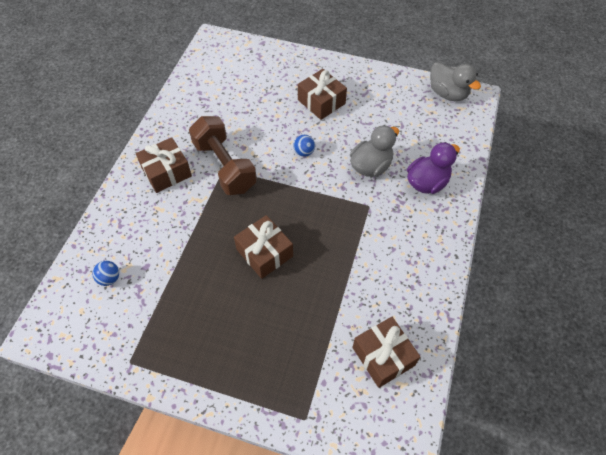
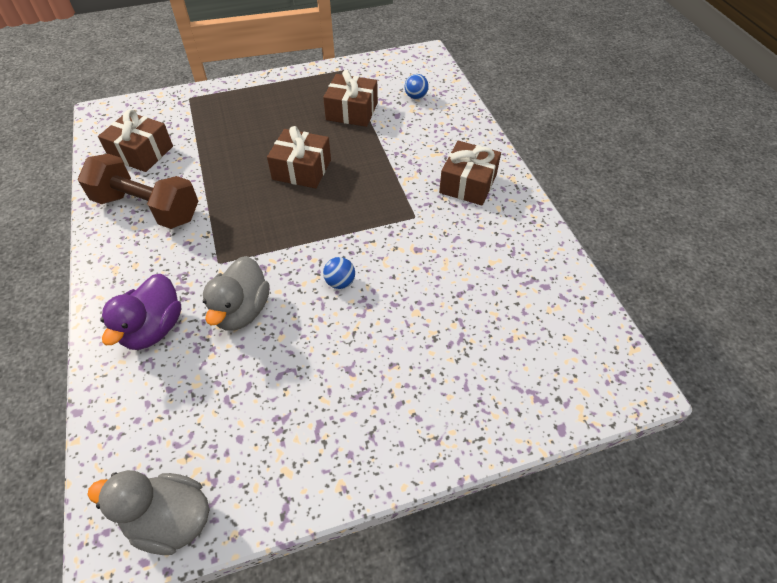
camera: 145 degrees right, 5 degrees down
brown dumbbell [189,116,257,195] -> brown dumbbell moved to [78,154,199,229]
brown gift [298,69,347,120] -> brown gift moved to [323,70,378,127]

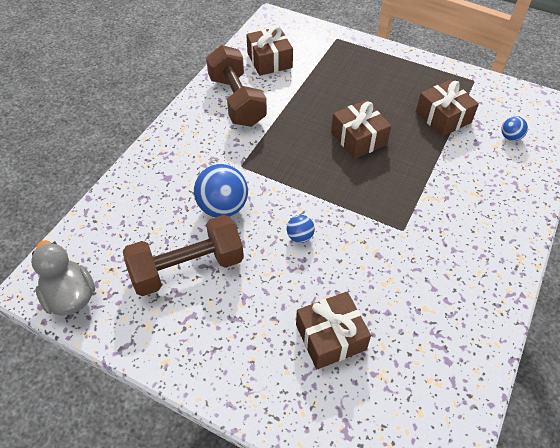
camera: 45 degrees right, 0 degrees up
purple duck [100,274,181,350] -> none
grey duck [203,256,269,331] -> blue ball [194,164,248,217]
brown gift [439,141,501,205] -> brown gift moved to [296,292,371,369]
none -> brown dumbbell [123,215,244,296]

